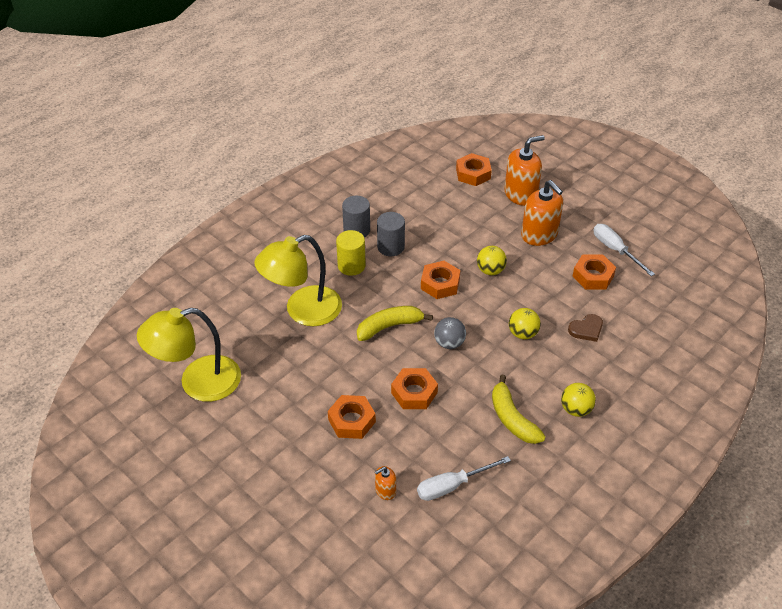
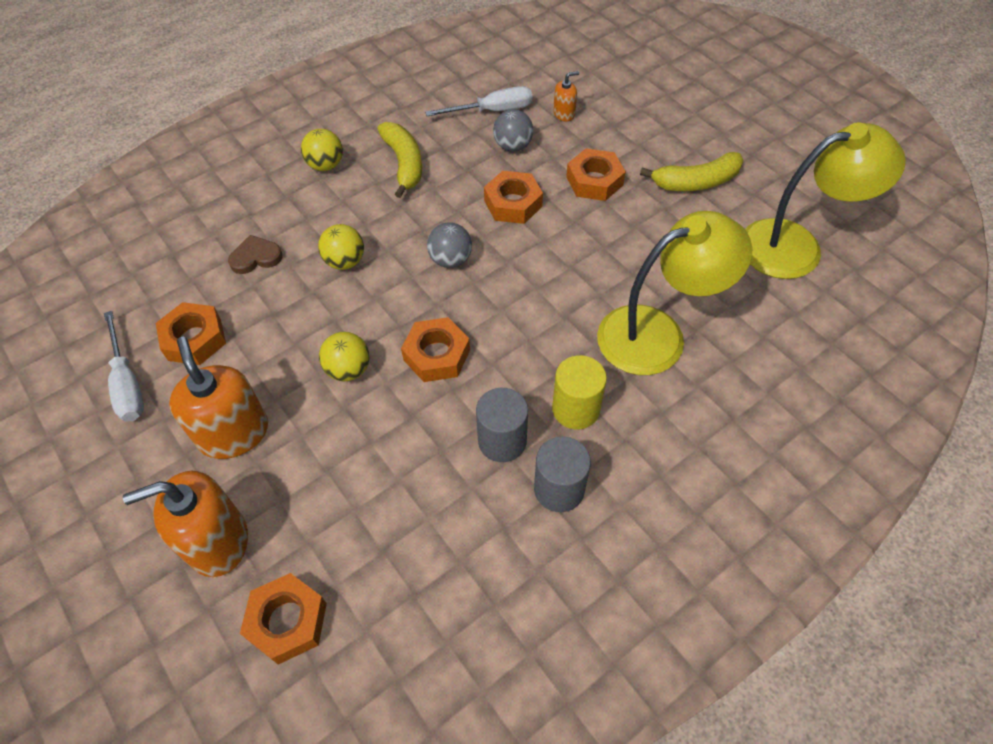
camera: 170 degrees left, 10 degrees up
yellow banana [357,306,433,341] -> yellow banana moved to [640,152,744,191]
none -> grey ball [493,109,533,152]

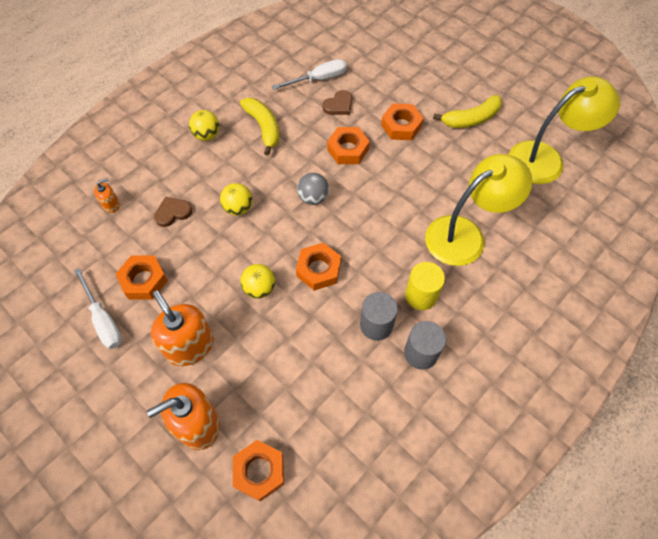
camera: 10 degrees left, 5 degrees up
grey ball [493,109,533,152] -> brown heart [322,90,352,115]
orange soap dispenser [553,71,579,121] -> orange soap dispenser moved to [94,178,120,213]

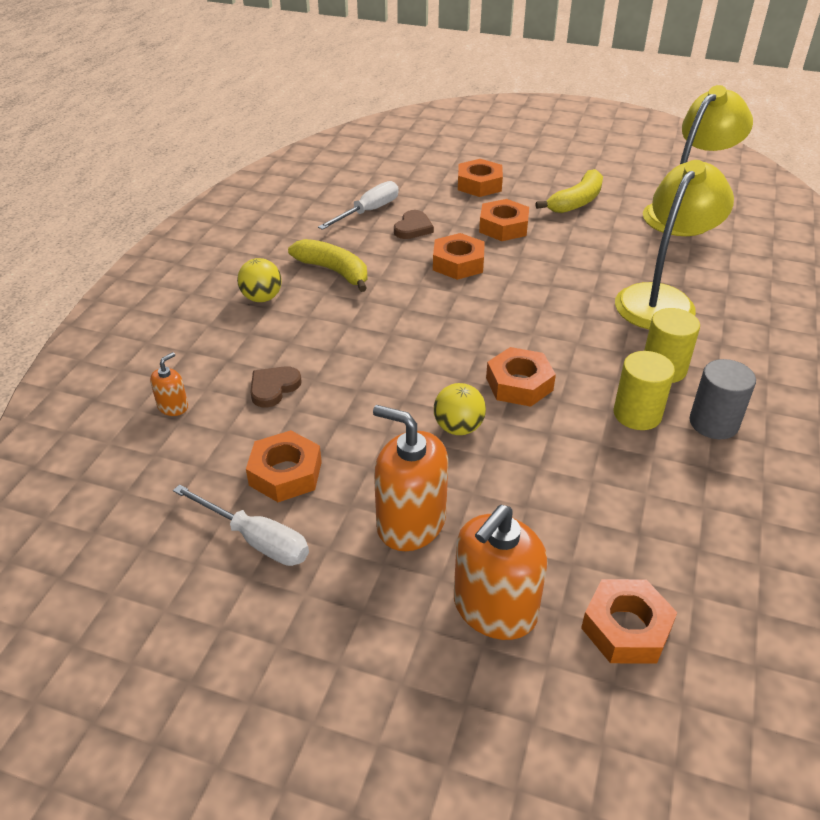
camera: 25 degrees left, 20 degrees down
yellow ball [220,183,253,216] -> none
grey ball [297,173,329,205] -> none
grey cylinder [360,292,398,340] -> yellow cylinder [614,351,675,430]
none -> orange nut [458,159,503,197]

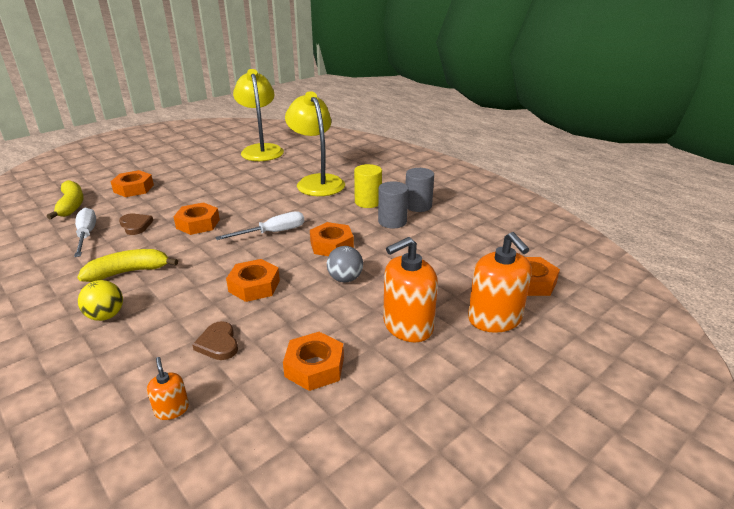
camera: 60 degrees left, 10 degrees down
white screwdriver [173,485,309,566] -> white screwdriver moved to [215,211,304,240]
yellow ball [434,383,486,435] -> grey ball [327,246,363,282]
orange nut [479,199,529,241] -> orange nut moved to [226,259,280,302]
yellow banana [535,169,603,213] -> yellow banana moved to [47,180,84,220]
yellow cylinder [614,351,675,430] -> grey cylinder [378,181,408,228]

